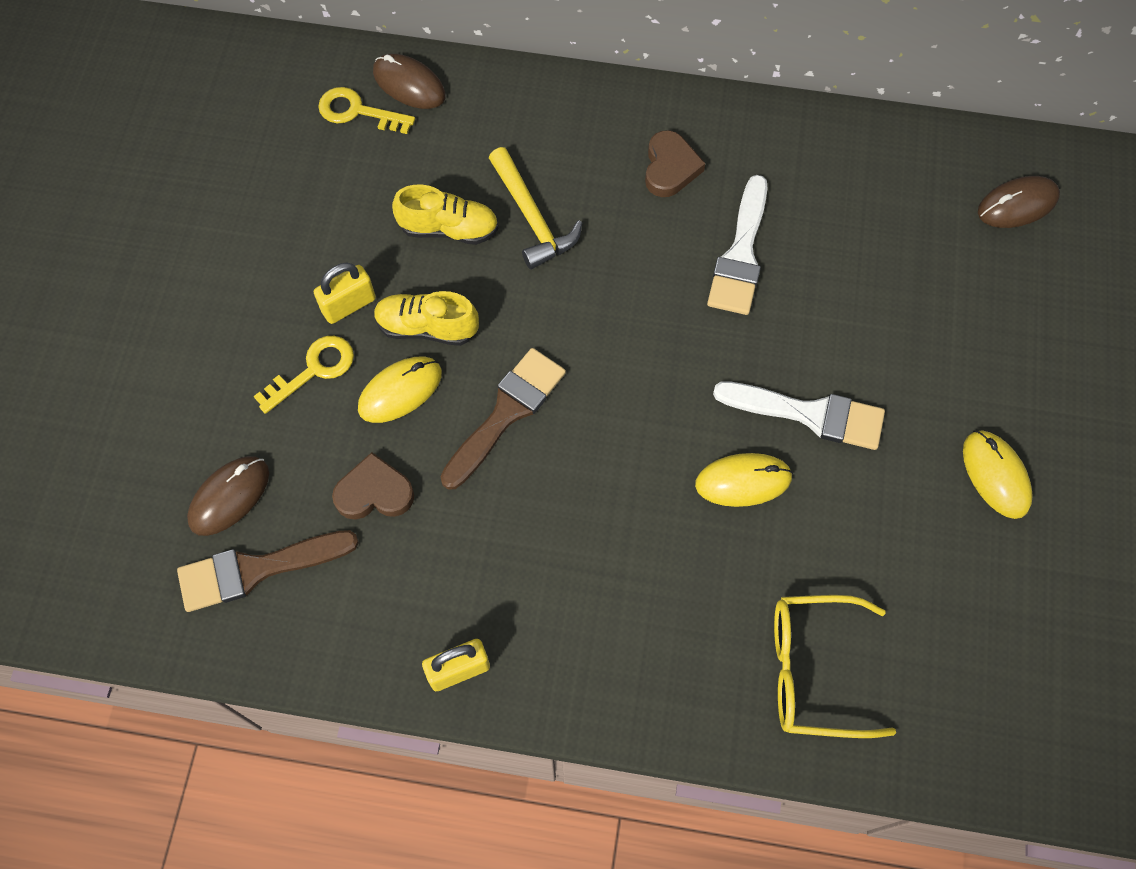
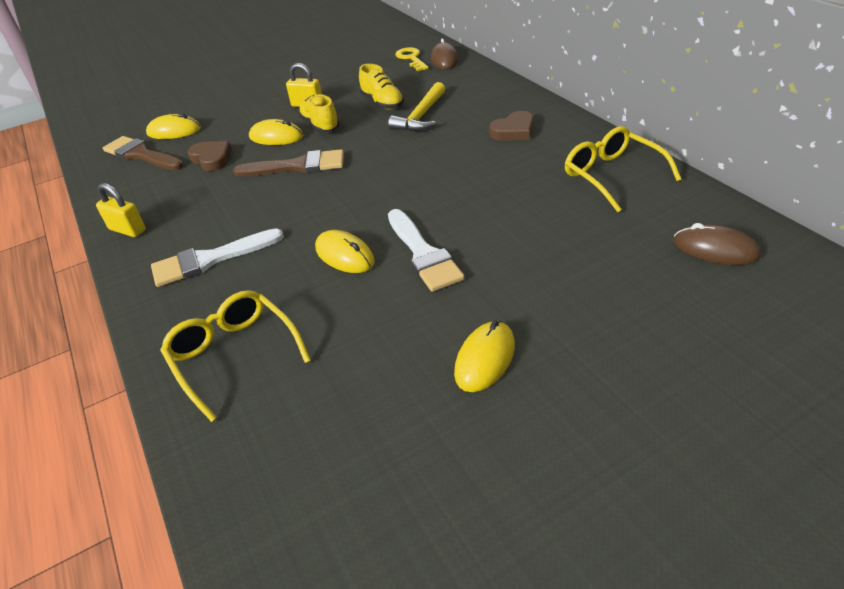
camera: 55 degrees right, 25 degrees down
brown mouse [187,456,269,536] -> yellow mouse [146,114,201,139]
yellow key [254,336,354,414] -> none
white brush [707,175,768,315] -> white brush moved to [151,228,284,287]
none -> yellow glasses [565,126,681,212]

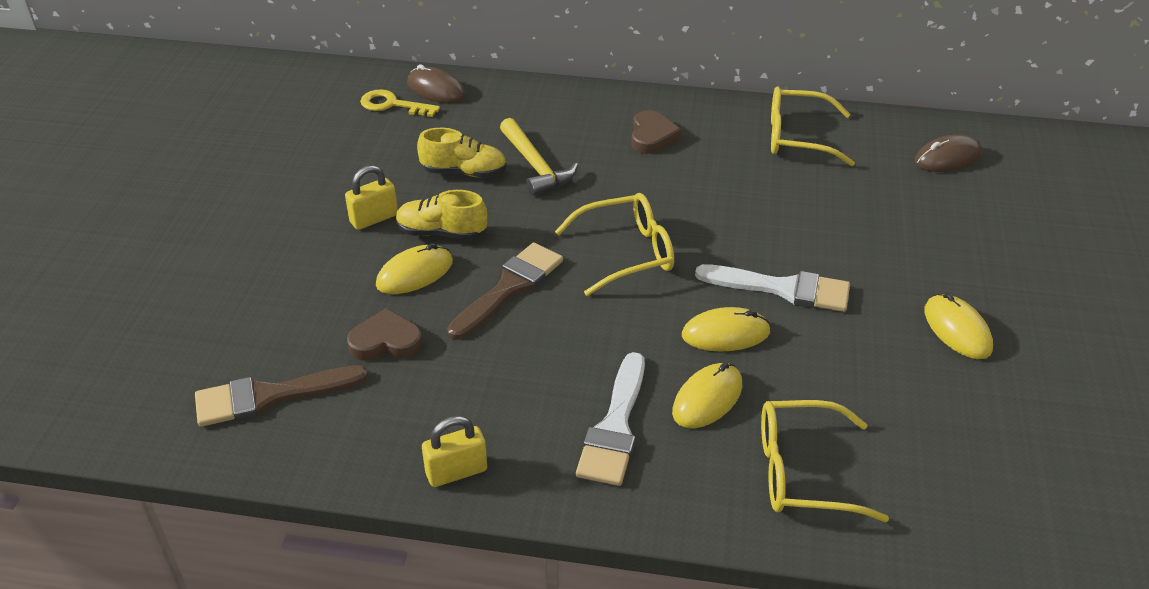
camera: 55 degrees left, 0 degrees up
yellow mouse [146,114,201,139] -> yellow mouse moved to [672,363,742,428]
none -> yellow glasses [555,193,674,296]

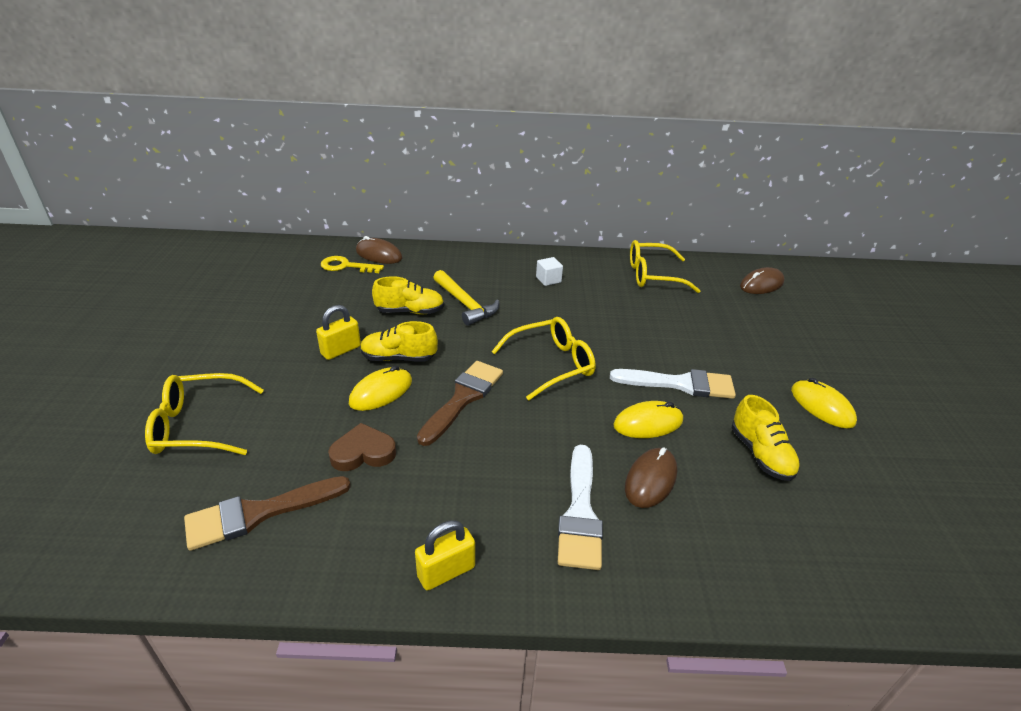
camera: 10 degrees left, 5 degrees down
brown heart [631,110,681,154] -> white cube [536,257,563,286]
yellow mouse [672,363,742,428] -> brown mouse [625,447,677,508]
yellow glasses [761,400,889,522] -> yellow glasses moved to [145,373,264,455]
none -> yellow shoe [731,395,800,481]

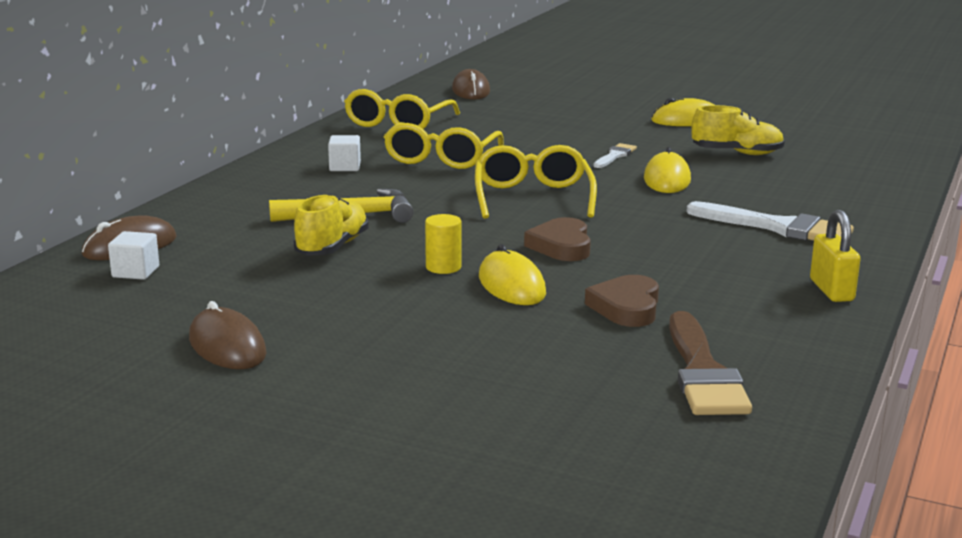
camera: 65 degrees left, 15 degrees down
yellow glasses [145,373,264,455] -> yellow glasses moved to [384,122,504,169]
yellow padlock [316,305,361,360] -> none
yellow key [320,256,384,273] -> white cube [108,231,159,280]
yellow shoe [360,321,438,362] -> yellow cylinder [425,214,461,274]
brown brush [417,361,503,446] -> brown heart [524,217,591,261]
white brush [610,369,736,399] -> white brush [594,143,637,168], size x0.53
brown mouse [625,447,677,508] -> brown mouse moved to [189,301,267,369]

